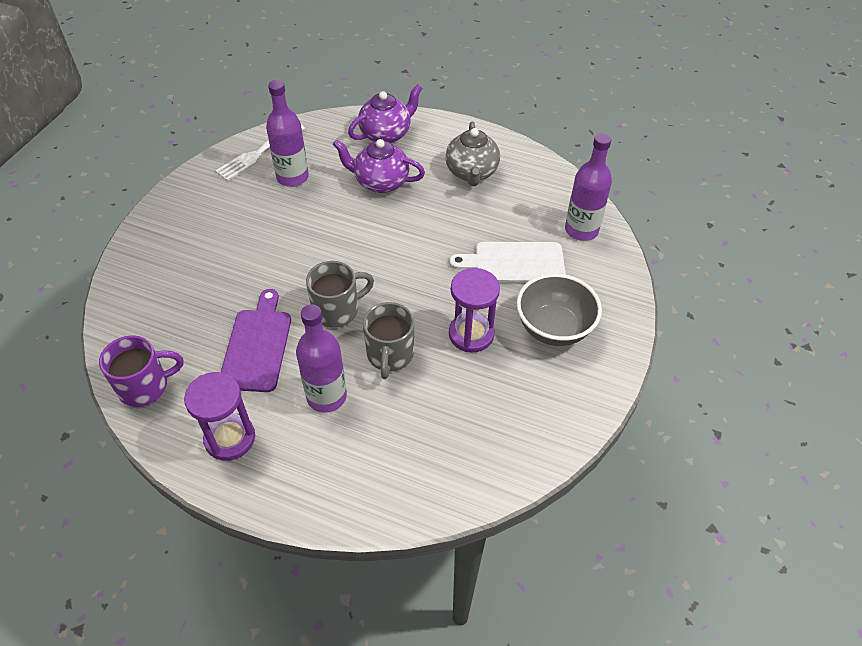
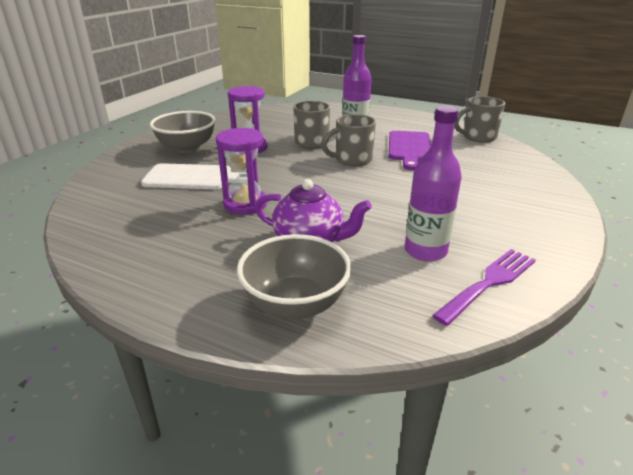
camera: 175 degrees left, 20 degrees down
purple mug [99,336,183,407] -> grey mug [454,96,505,143]
purple hourglass [184,372,255,461] -> purple hourglass moved to [216,128,267,215]
white fork [215,124,305,181] -> purple fork [432,249,536,326]
purple teapot [348,84,422,143] -> grey bowl [237,234,351,319]
grey teapot [445,121,500,186] -> none
purple bottle [565,133,612,241] -> none

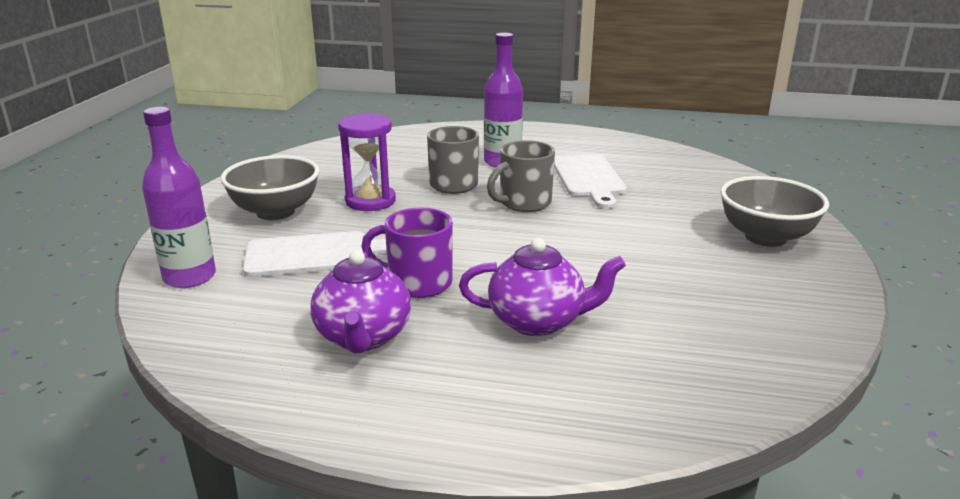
camera: 15 degrees left, 5 degrees down
purple hourglass [216,128,267,215] -> purple mug [361,207,453,298]
grey bowl [237,234,351,319] -> grey bowl moved to [720,176,829,247]
purple cutting board [389,131,431,170] -> white cutting board [554,154,627,209]
purple bottle [405,106,462,262] -> purple bottle moved to [142,107,216,288]
purple fork [432,249,536,326] -> none
grey mug [454,96,505,143] -> none
none -> purple teapot [310,250,411,354]

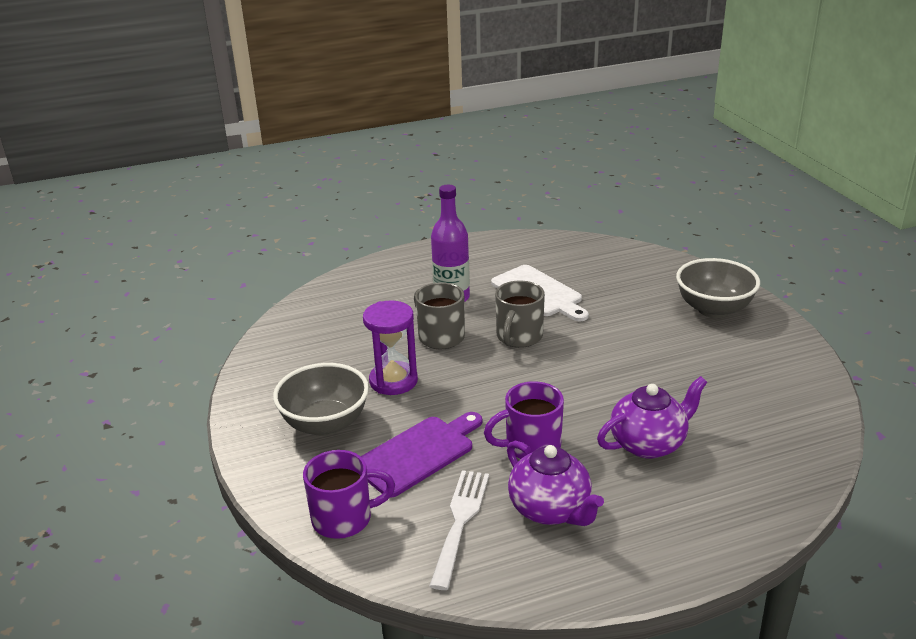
camera: 30 degrees left, 5 degrees up
purple bottle [142,107,216,288] -> purple mug [303,450,395,539]
white cutting board [243,231,387,277] -> purple cutting board [361,412,482,498]
none -> white fork [429,470,489,590]

